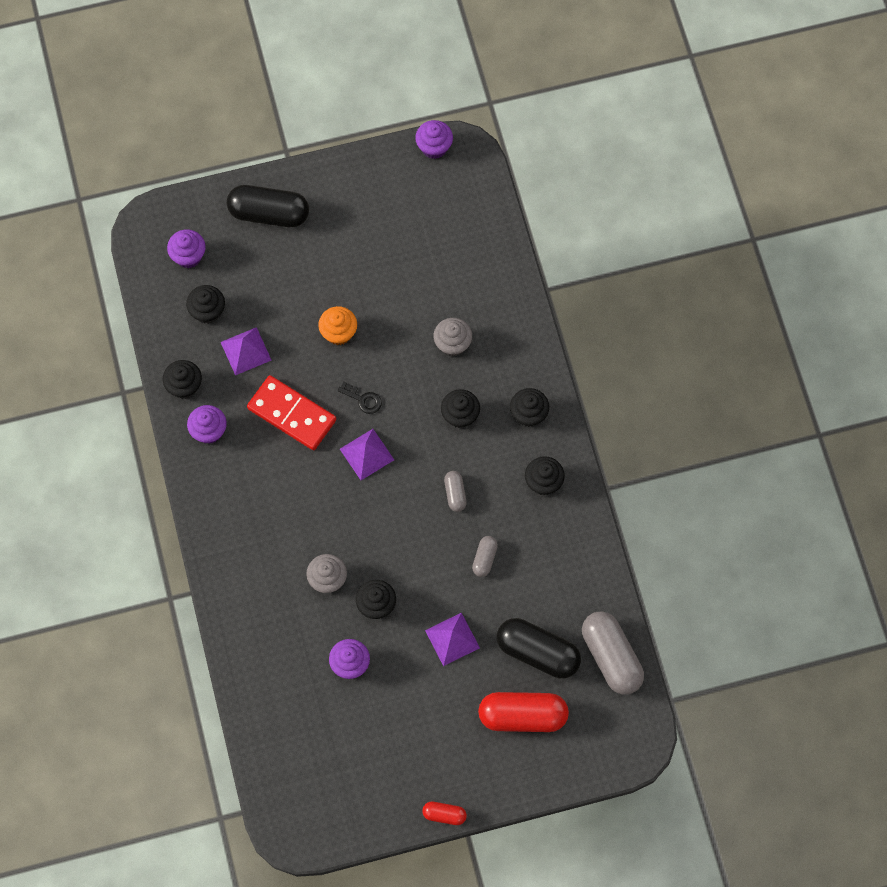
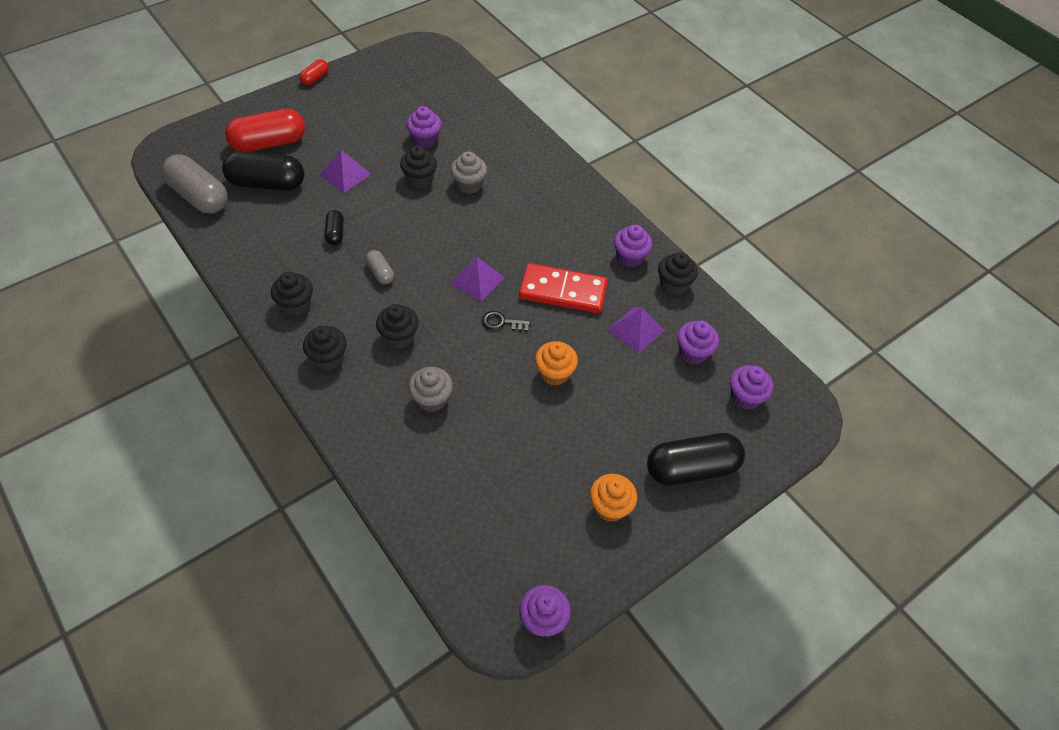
camera: 155 degrees right, 15 degrees down
black cupcake [186,285,225,324] -> purple cupcake [677,321,719,364]
red capsule [422,802,467,825] -> red capsule turned 45 degrees counterclockwise [299,59,329,85]
grey capsule [472,536,498,577] -> black capsule [325,210,344,245]
none -> orange cupcake [590,474,637,522]

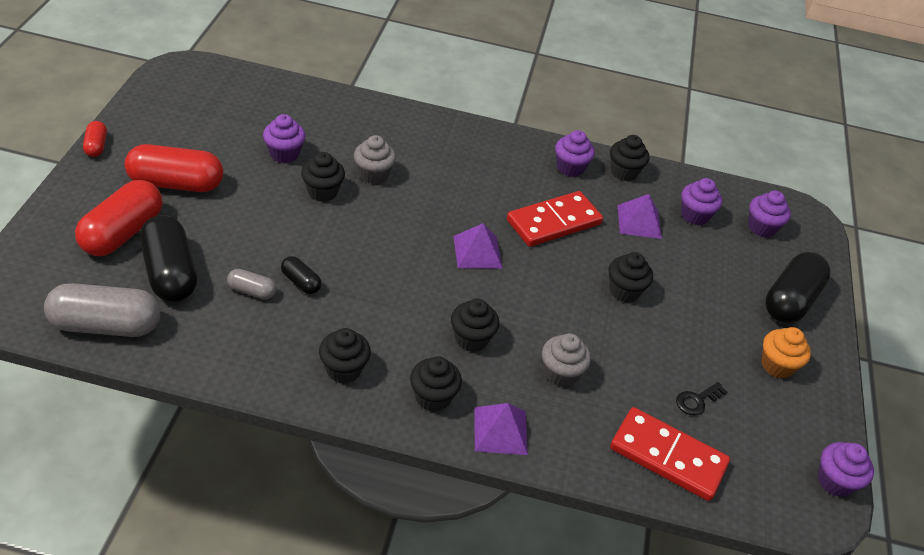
camera: 45 degrees left, 10 degrees down
black capsule [222,151,305,191] -> black capsule turned 75 degrees counterclockwise [140,215,197,302]
purple pyramid [320,150,371,193] -> purple pyramid moved to [475,403,528,455]
grey capsule [365,250,394,284] -> grey capsule moved to [227,269,277,299]
black key [482,311,530,331] -> black key moved to [676,382,727,416]
orange cupcake [535,341,578,386] -> black cupcake [608,252,653,302]
none -> red capsule [125,144,223,192]
none -> red domino [610,407,730,501]

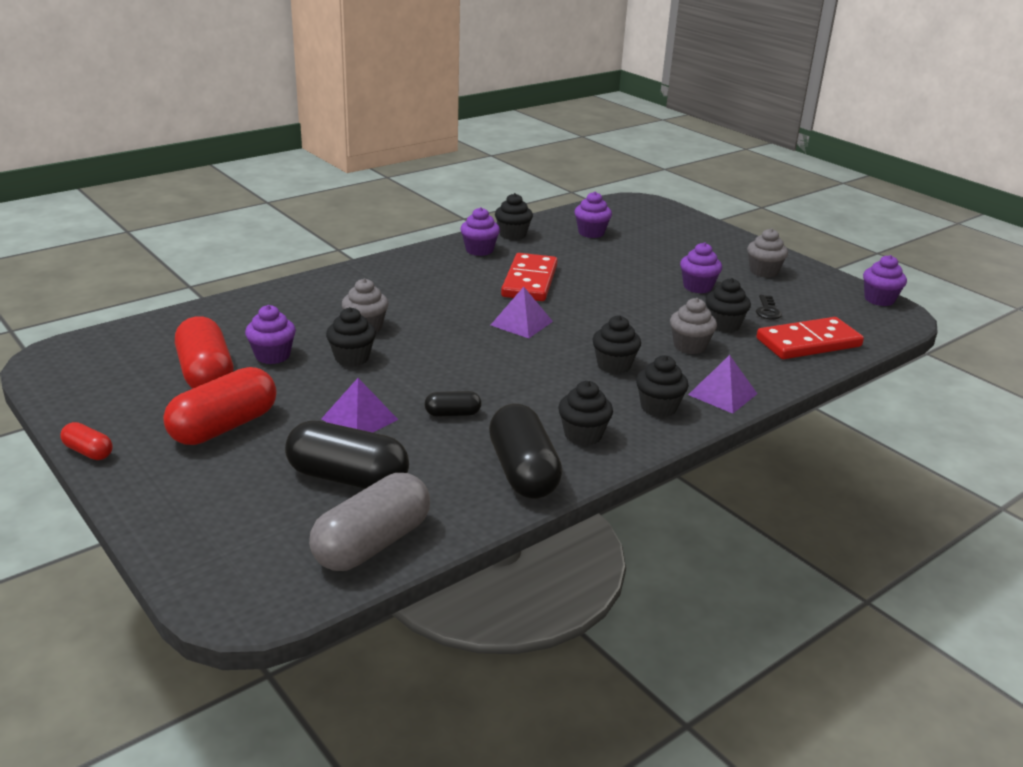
camera: 45 degrees left, 15 degrees down
red capsule [75,180,162,256] -> red capsule moved to [175,316,234,389]
grey capsule [227,269,277,299] -> none
black cupcake [608,252,653,302] -> black cupcake moved to [705,278,751,333]
purple pyramid [617,194,662,239] -> purple pyramid moved to [321,378,398,432]
purple cupcake [748,191,791,237] -> purple cupcake moved to [680,242,722,293]
orange cupcake [761,327,811,379] -> grey cupcake [747,228,788,278]
black capsule [765,252,831,324] -> black capsule moved to [489,404,562,499]

